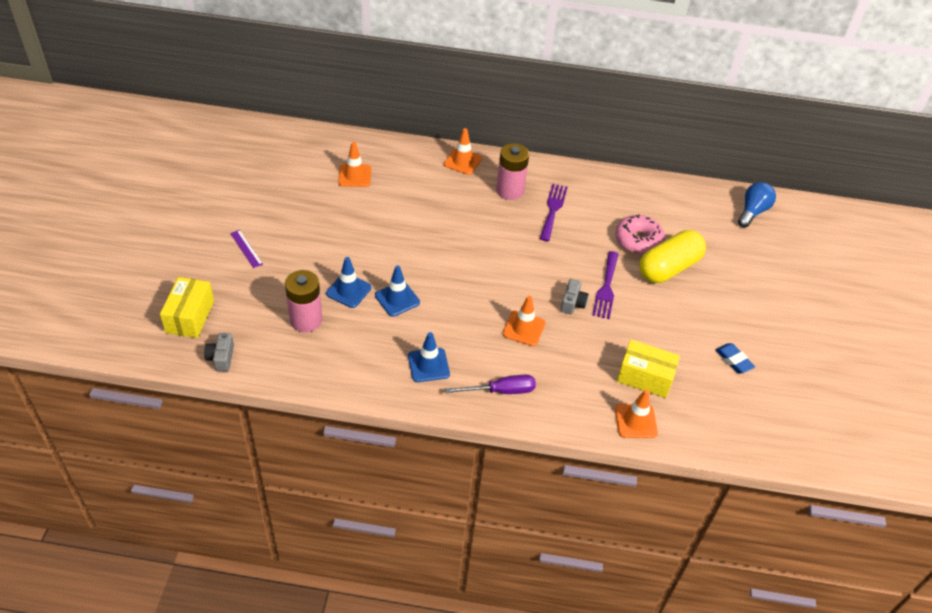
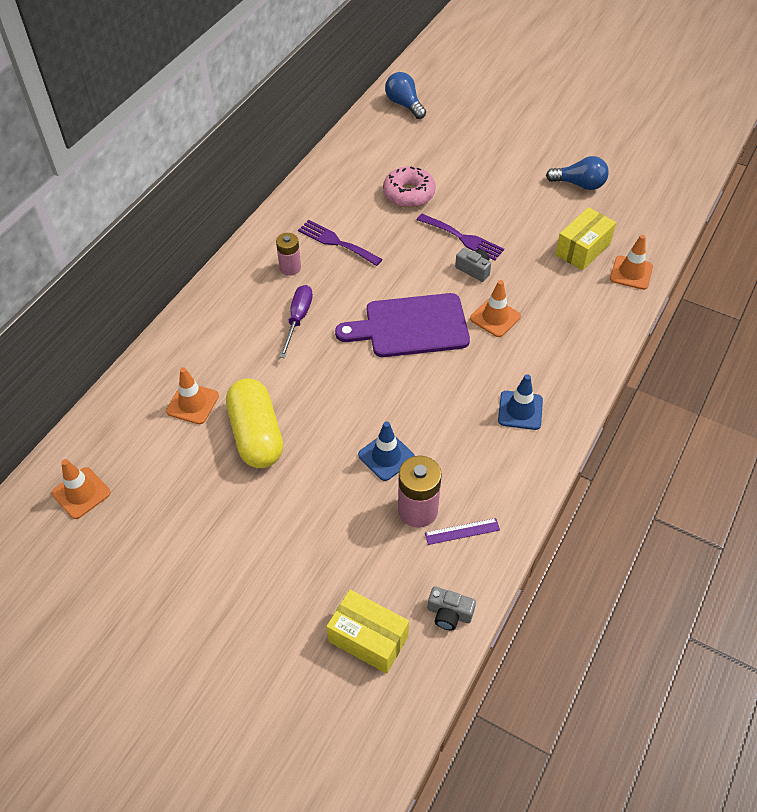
camera: 65 degrees left, 5 degrees up
purple ruler [230,230,263,268] -> purple ruler moved to [425,518,500,545]
blue traffic cone [375,266,420,317] -> none
orange traffic cone [444,128,482,175] -> orange traffic cone moved to [52,459,111,519]
purple screwdriver [445,375,536,394] -> purple screwdriver moved to [279,285,313,358]
pink battery [496,143,529,200] -> pink battery [276,233,301,276], size x0.65
yellow capsule [639,230,706,283] -> yellow capsule moved to [226,378,283,468]
blue eraser [716,343,755,373] -> blue light bulb [546,156,609,190]
none -> purple cutting board [335,293,470,357]

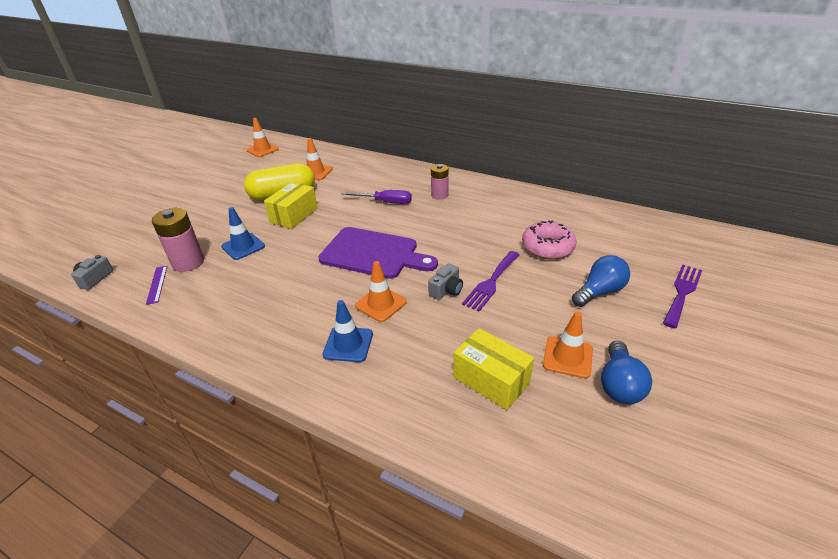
camera: 90 degrees right, 15 degrees down
purple fork [298,220,383,266] -> purple fork moved to [663,264,702,328]
yellow box [327,590,409,674] -> yellow box moved to [264,182,318,229]
purple cutting board [335,293,470,357] -> purple cutting board turned 120 degrees clockwise [318,227,438,279]
blue light bulb [385,72,426,119] -> blue light bulb moved to [572,255,630,307]
blue traffic cone [498,374,543,430] -> blue traffic cone moved to [322,300,373,362]
orange traffic cone [610,235,653,290] -> orange traffic cone moved to [543,312,593,379]

